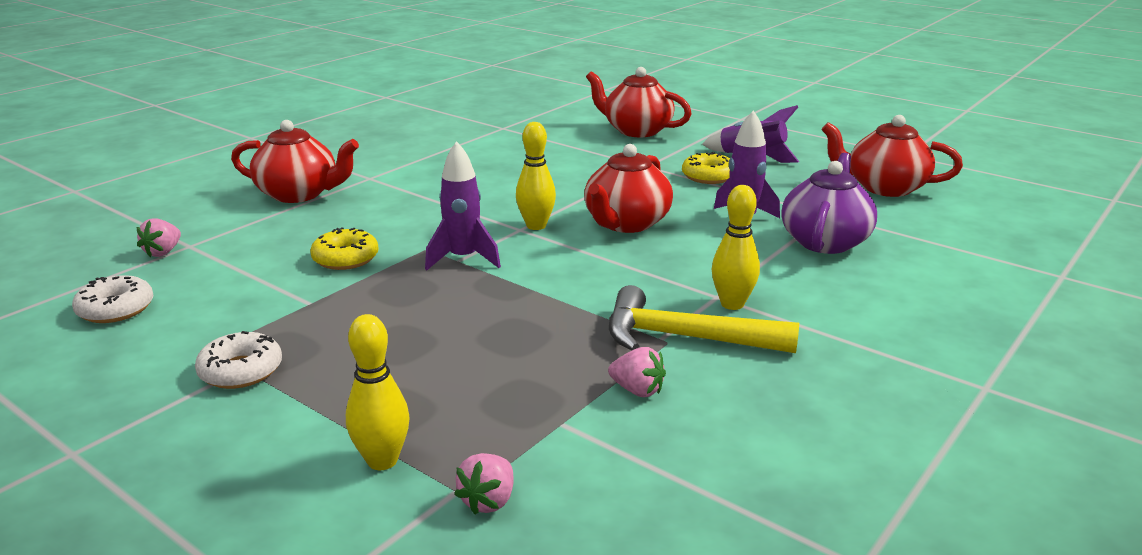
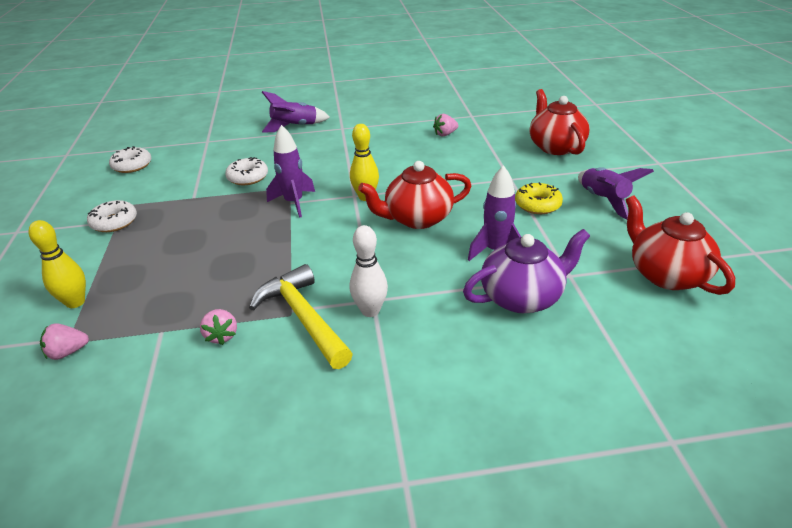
camera: 45 degrees right, 10 degrees up
pink strawberry [137,218,181,257] -> pink strawberry moved to [433,114,459,136]
red teapot [231,120,359,203] -> purple rocket [262,91,330,133]
yellow donut [310,227,379,270] -> white donut [225,157,268,185]
yellow bowling pin [712,185,760,310] -> white bowling pin [350,225,388,317]

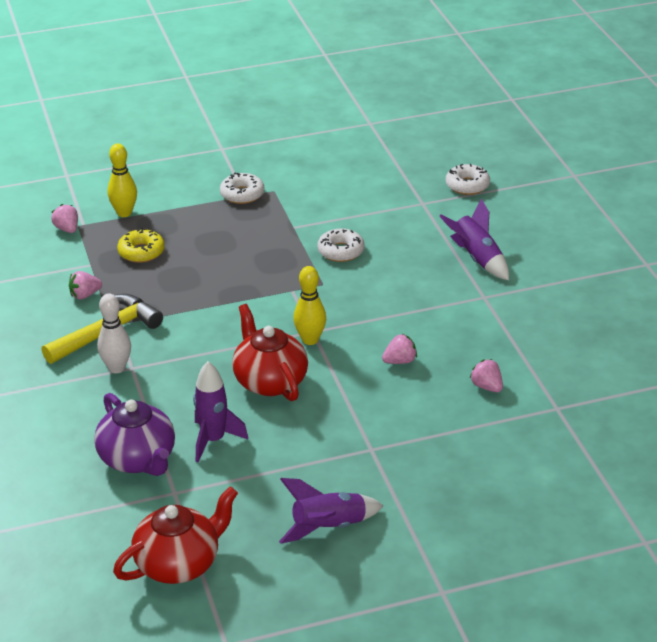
camera: 80 degrees right, 0 degrees up
white donut [109,146,151,173] -> white donut moved to [446,164,490,195]
purple rocket [266,125,315,218] -> none
yellow donut [515,182,563,214] -> yellow donut moved to [117,228,165,263]
red teapot [530,89,590,155] -> none
none -> pink strawberry [382,334,417,364]

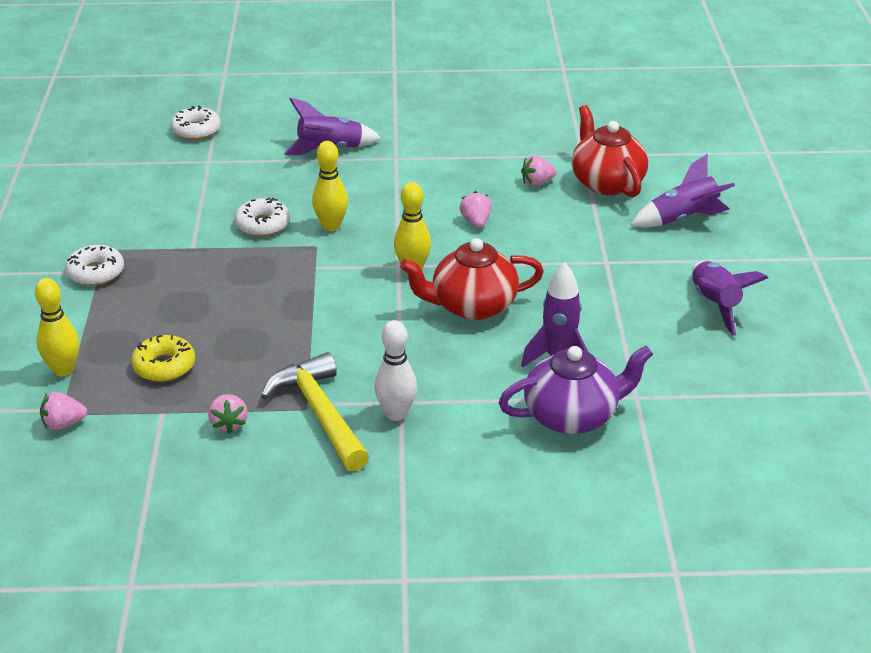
camera: 75 degrees left, 0 degrees up
red teapot [113,486,238,584] -> red teapot moved to [572,105,648,197]
none -> yellow bowling pin [312,141,348,231]
none -> purple rocket [631,154,735,228]

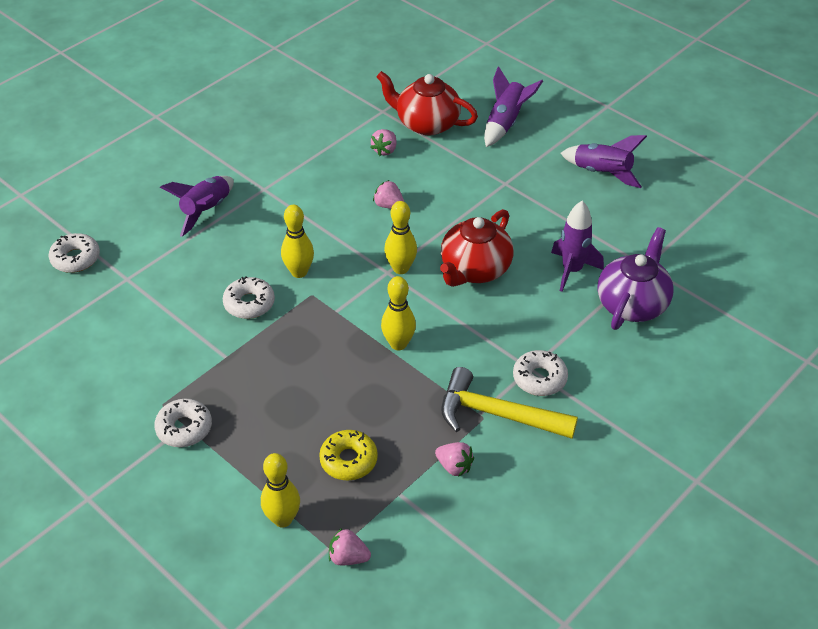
camera: 45 degrees left, 10 degrees up
pink strawberry [40,392,87,431] -> pink strawberry turned 75 degrees clockwise [329,528,371,565]
white bowling pin [374,320,417,421] -> white donut [513,350,568,396]
none -> yellow bowling pin [381,276,416,350]

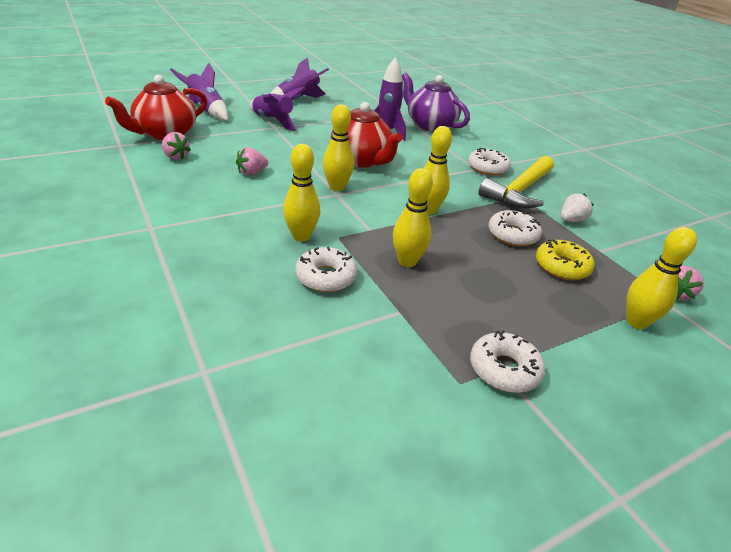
camera: 75 degrees left, 10 degrees down
white donut [49,233,100,273] -> white donut moved to [488,210,542,246]
purple rocket [160,176,234,237] -> purple rocket moved to [249,87,306,131]
pink strawberry [435,442,474,477] -> white strawberry [560,193,594,222]
none -> yellow bowling pin [393,168,433,267]

